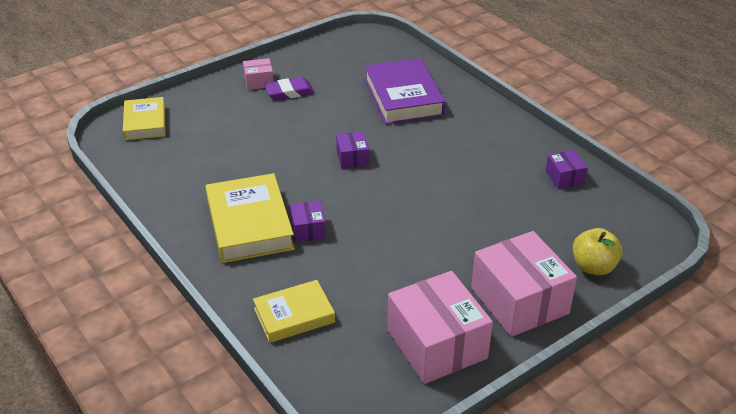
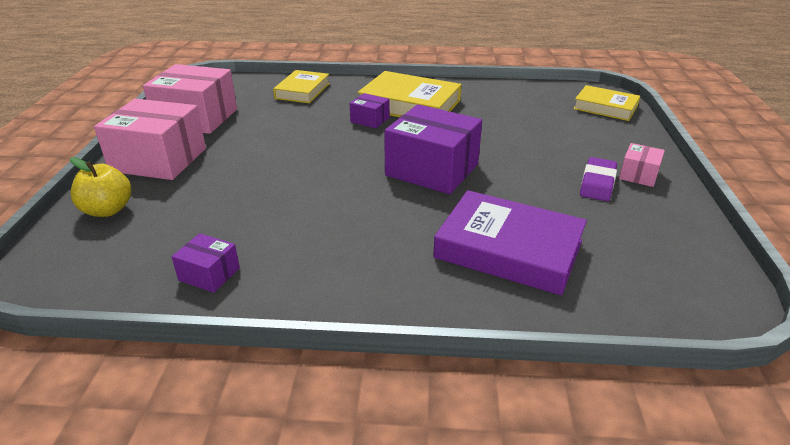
camera: 130 degrees right, 5 degrees down
purple box [336,132,369,169] -> purple box [384,104,482,194], size x2.09

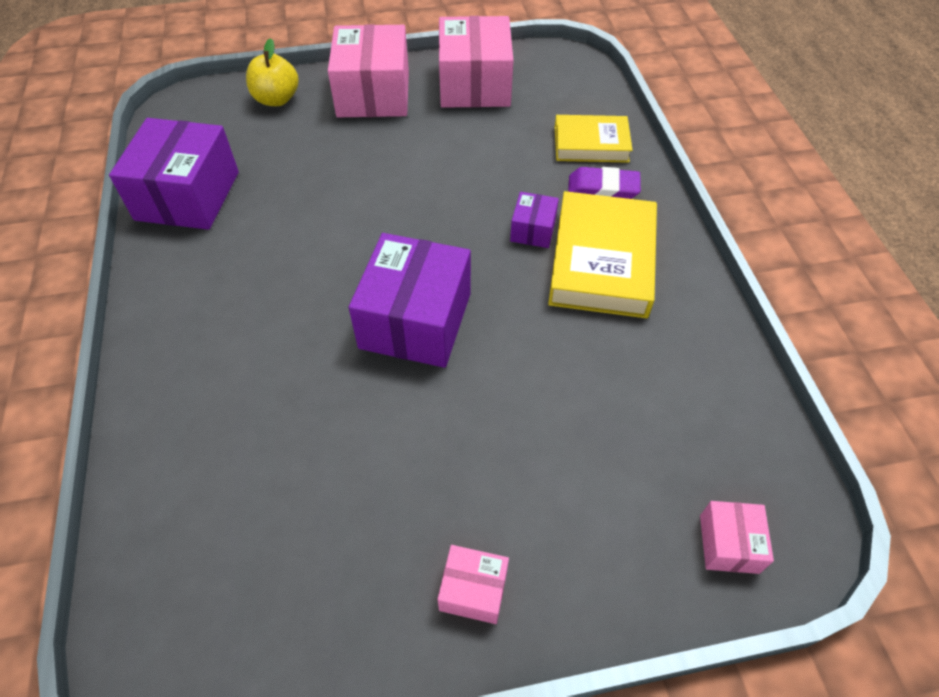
camera: 75 degrees right, 20 degrees up
purple box [172,233,240,293] -> purple box [109,118,239,230], size x2.09
purple book [433,190,587,296] -> none
yellow book [573,85,640,121] -> pink box [700,501,774,574]
purple eraser [580,157,617,201] -> purple eraser moved to [568,167,641,199]

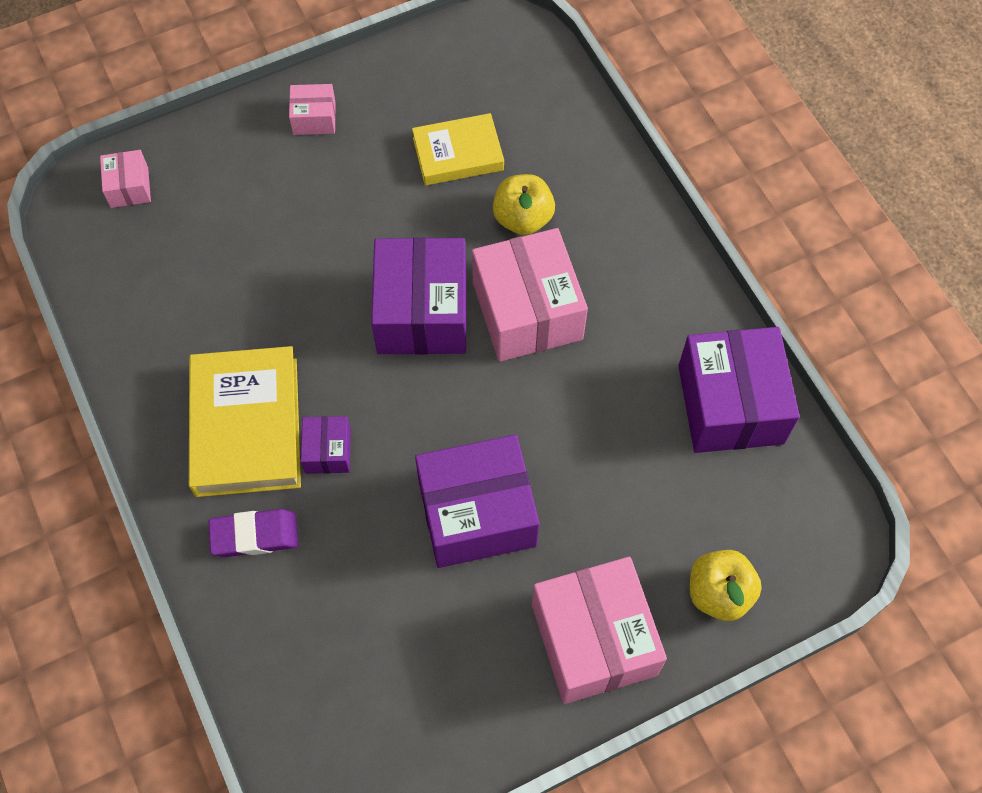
camera: 165 degrees right, 10 degrees up
pink box [439,16,513,108] -> pink box moved to [472,228,588,362]
yellow book [555,115,633,163] -> yellow book moved to [412,113,504,185]
none -> purple box [415,434,539,568]
none -> yellow apple [493,174,555,235]

